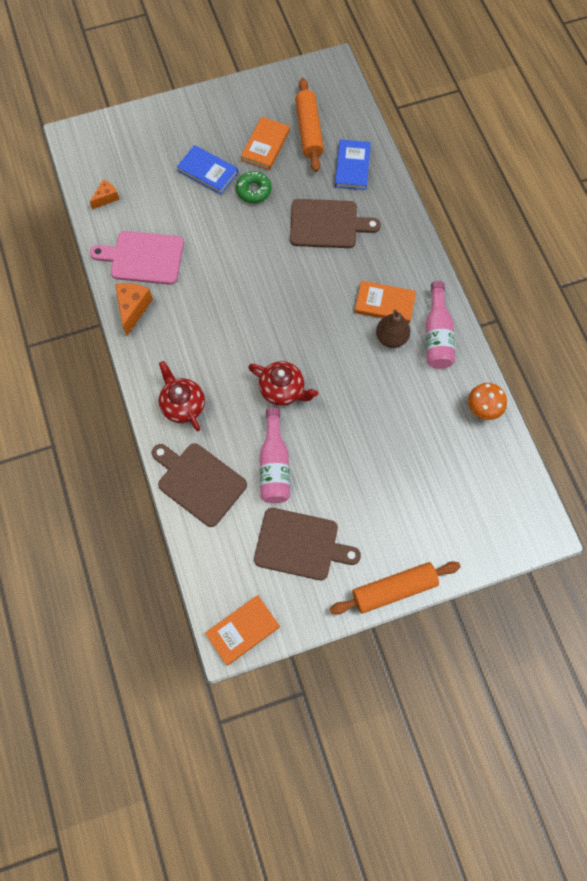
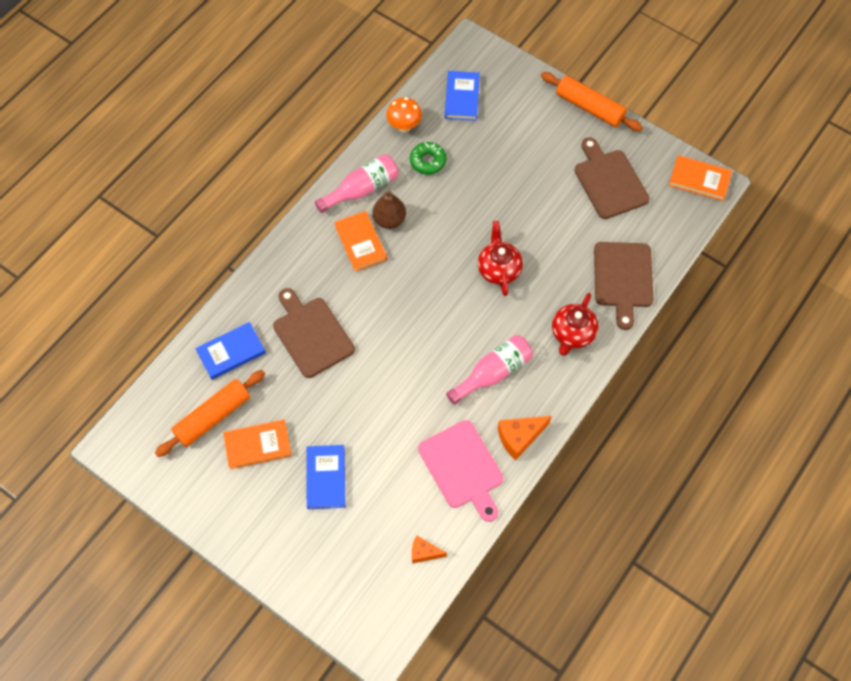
camera: 125 degrees left, 5 degrees down
green donut [236,171,271,203] -> green donut moved to [410,142,446,175]
pink bottle [260,408,290,503] -> pink bottle moved to [446,335,533,405]
none -> blue book [445,71,480,121]

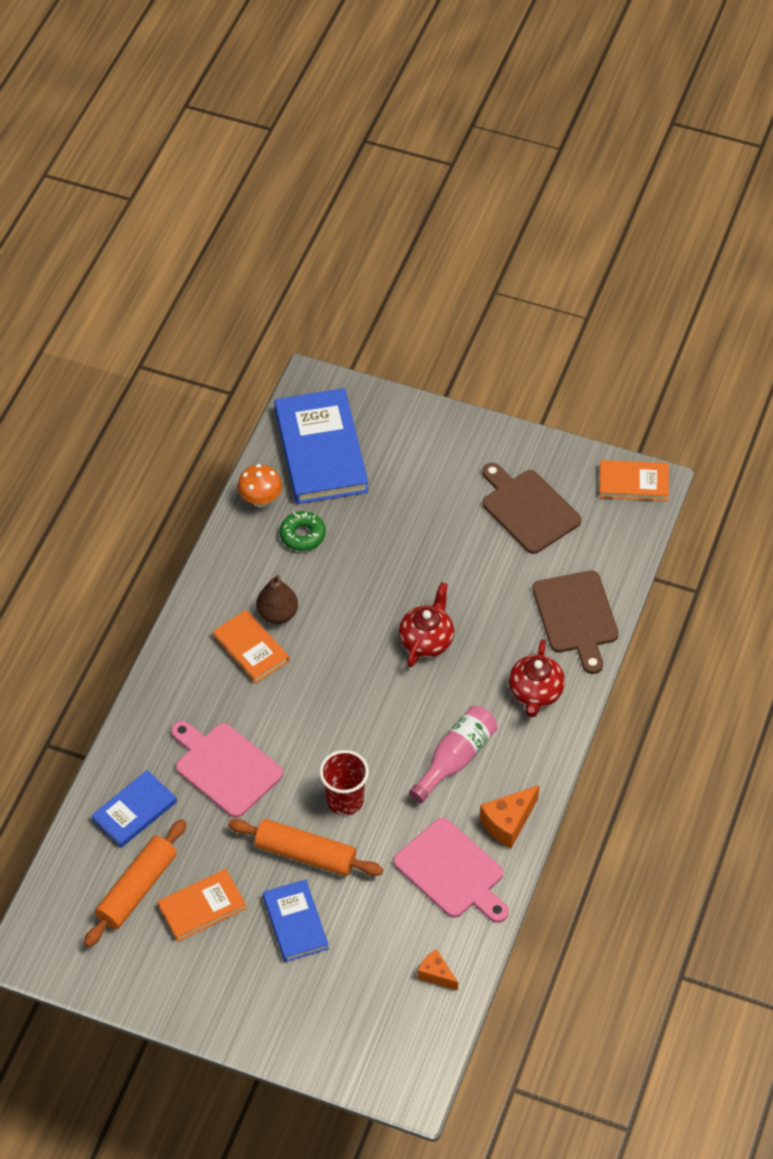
camera: 15 degrees left, 10 degrees down
brown cutting board [273,288,355,378] -> pink cutting board [171,721,283,818]
pink bottle [315,154,399,213] -> none
orange cheese [412,535,447,564] -> orange cheese turned 45 degrees clockwise [418,949,458,990]
blue book [445,71,480,121] -> blue book [274,388,369,504], size x1.80
red teapot [478,221,523,296] -> red teapot turned 45 degrees clockwise [399,582,454,667]
orange rolling pin [541,72,643,131] -> orange rolling pin moved to [228,819,383,876]
none -> red cup [319,750,369,815]

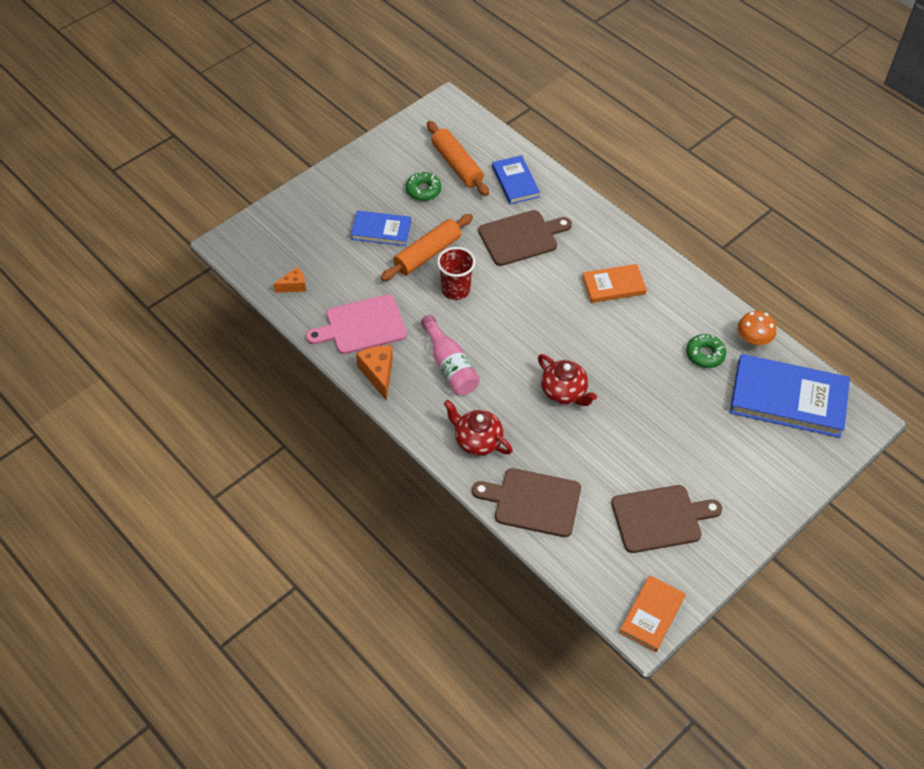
camera: 115 degrees right, 0 degrees up
orange book [158,869,246,941] -> green donut [406,172,441,201]
pink cutting board [171,721,283,818] -> brown cutting board [478,210,572,266]
brown pear [256,575,298,624] -> none

